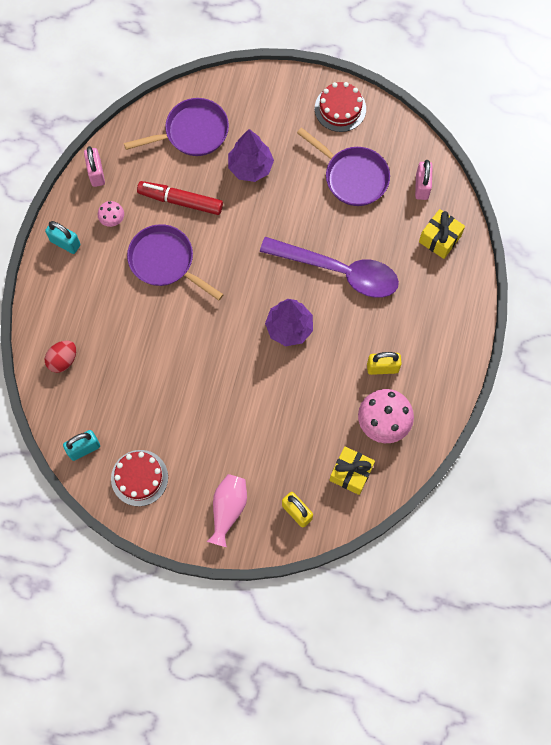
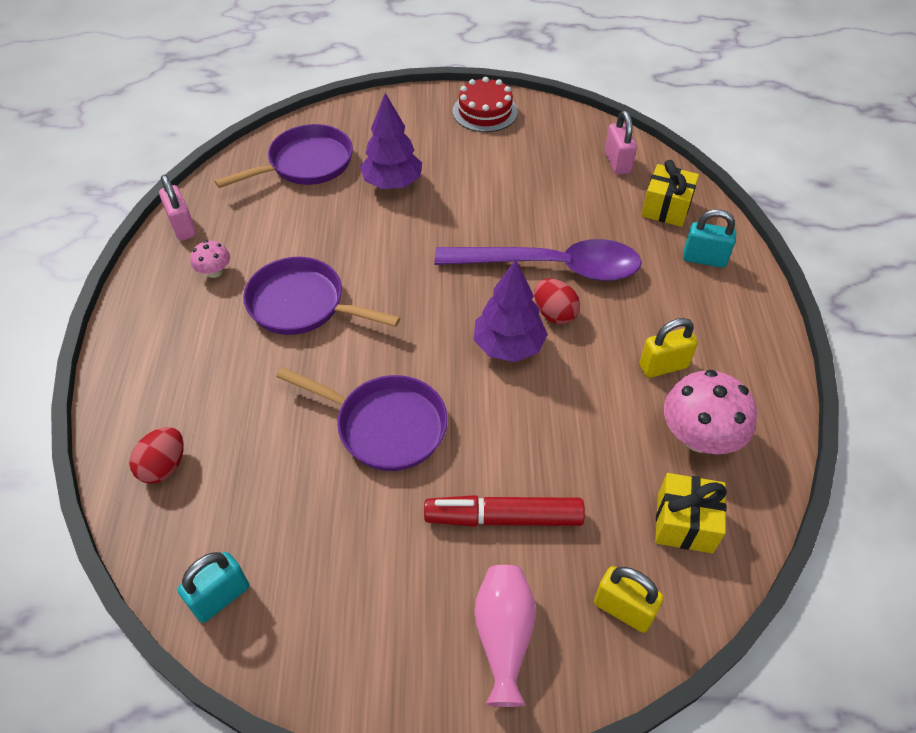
camera: 15 degrees left, 20 degrees down
turquoise padlock [45,221,81,254] -> turquoise padlock moved to [683,209,736,268]
red cake [111,450,168,506] -> none
red marker [137,181,223,215] -> red marker moved to [424,495,585,527]
purple pan [297,127,390,206] -> purple pan moved to [277,367,448,471]
none -> red egg [534,278,580,324]

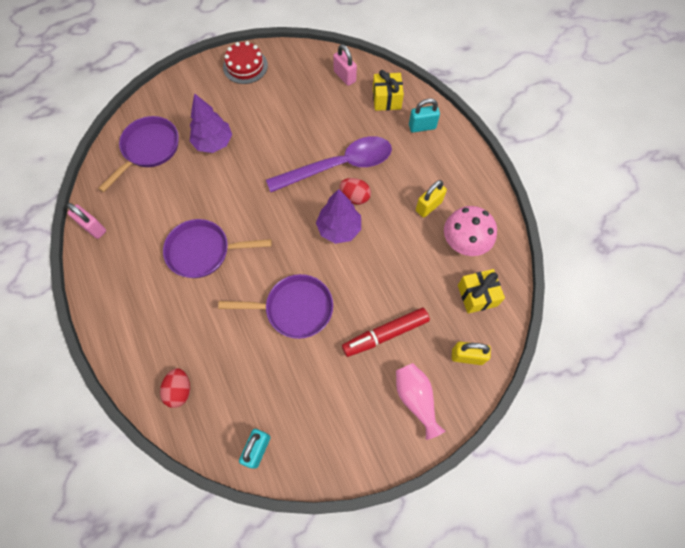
camera: 25 degrees left, 15 degrees up
pink mushroom [190,240,230,278] -> none

